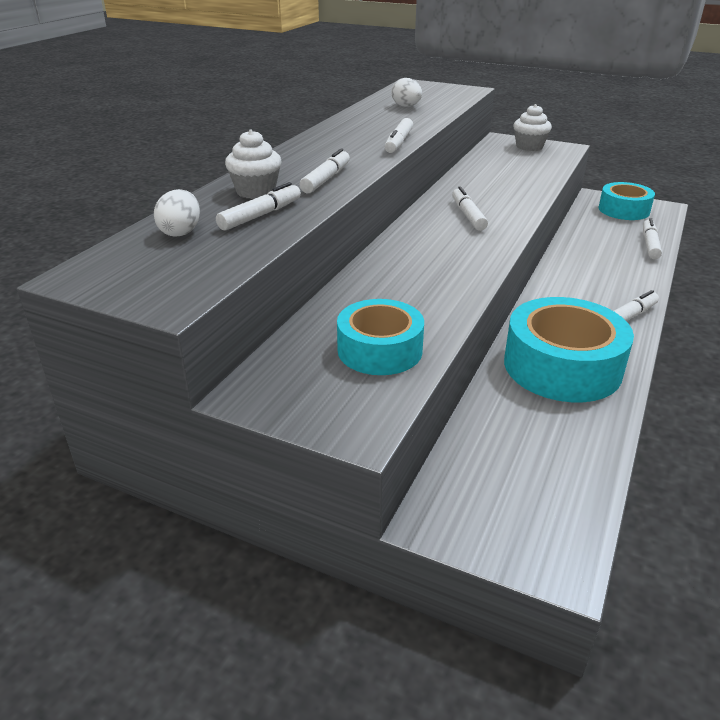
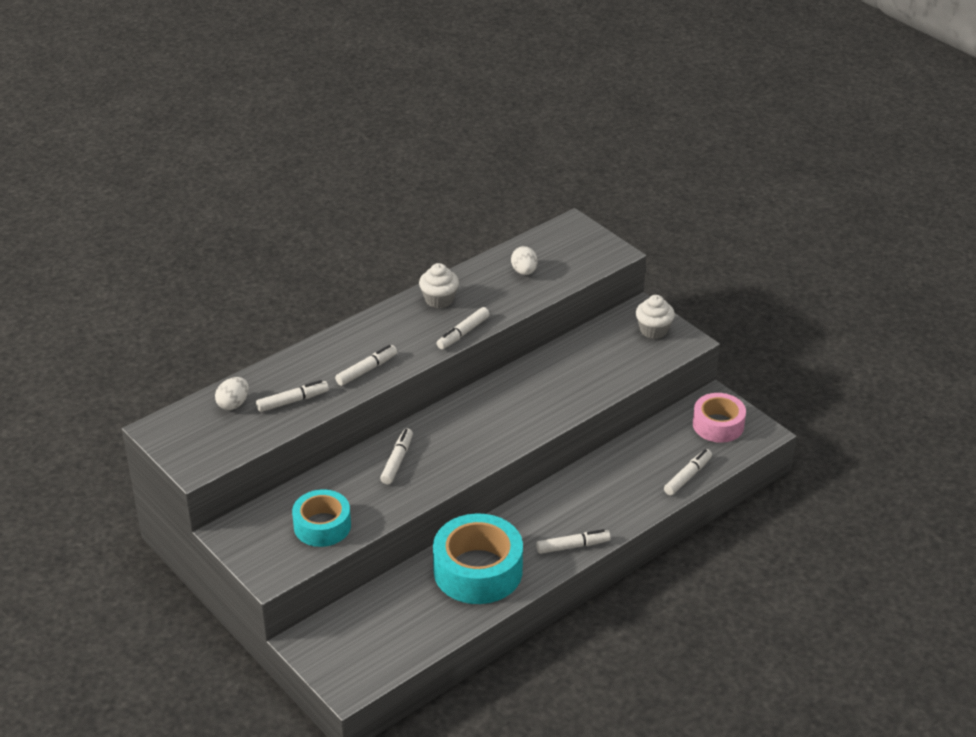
camera: 25 degrees right, 5 degrees up
white cupcake [225,129,282,199] -> white cupcake moved to [419,263,459,308]
white marker [452,187,488,231] -> white marker moved to [380,429,413,484]
turquoise tape [599,182,655,220] -> pink tape [693,393,746,443]

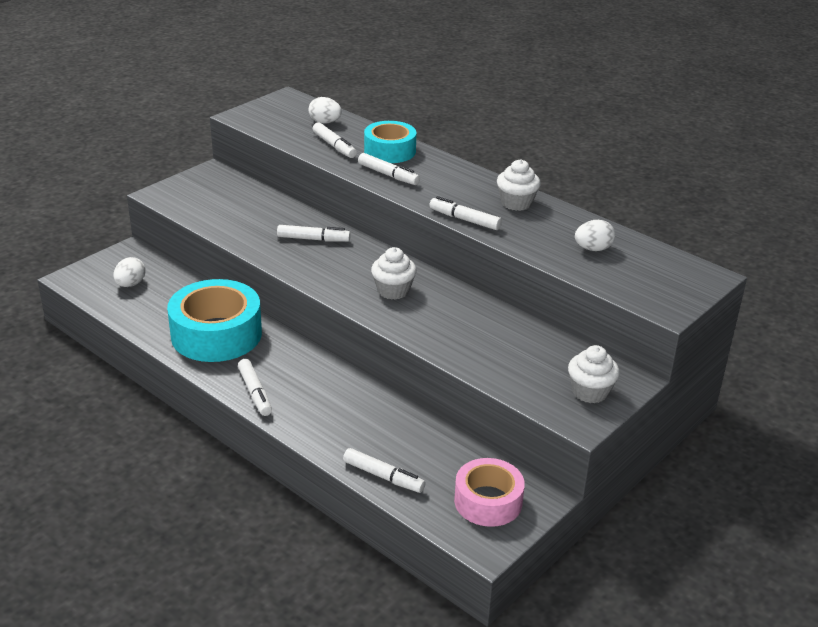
camera: 80 degrees right, 5 degrees down
turquoise tape [292,489,351,547] -> turquoise tape moved to [364,121,416,163]
none -> white egg [113,257,146,287]
none -> white cupcake [371,247,417,300]

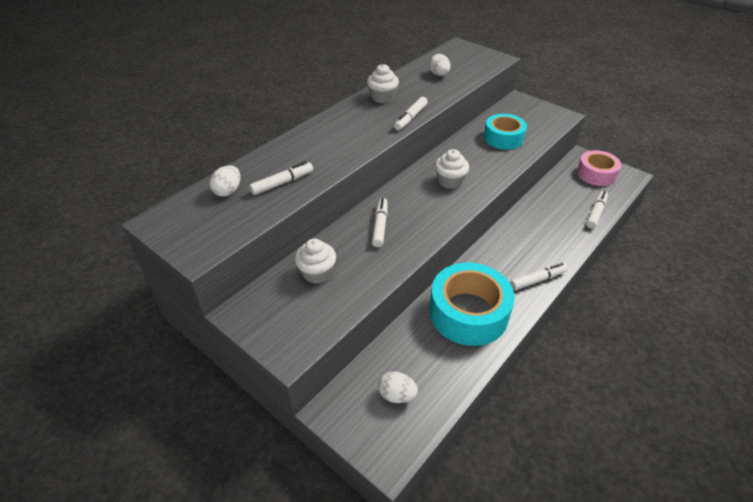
camera: 90 degrees left, 10 degrees up
white marker [358,153,420,185] -> none
turquoise tape [364,121,416,163] -> turquoise tape moved to [484,114,527,150]
white cupcake [568,345,620,404] -> white cupcake moved to [295,239,336,284]

